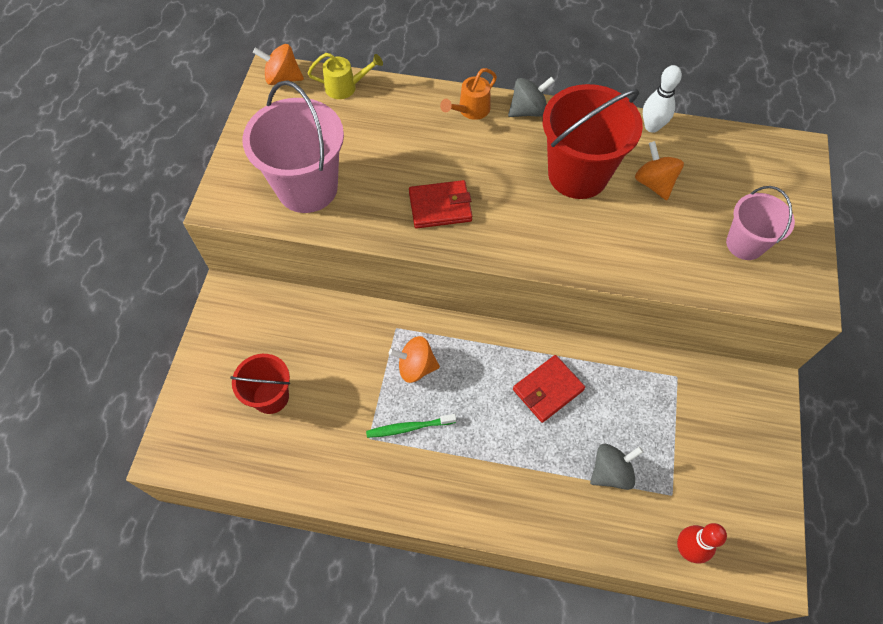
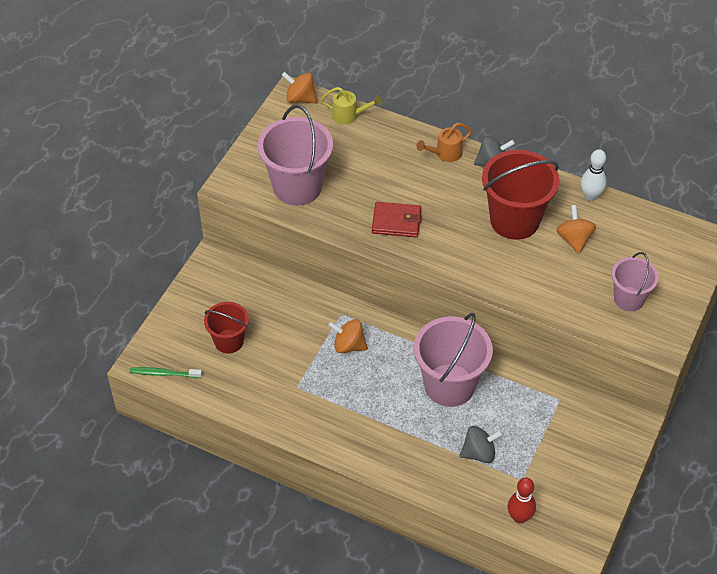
camera: 15 degrees right, 10 degrees down
green toothbrush [366,414,456,438] -> green toothbrush moved to [129,367,202,378]
red wallet [513,355,585,423] -> pink bucket [414,313,493,407]

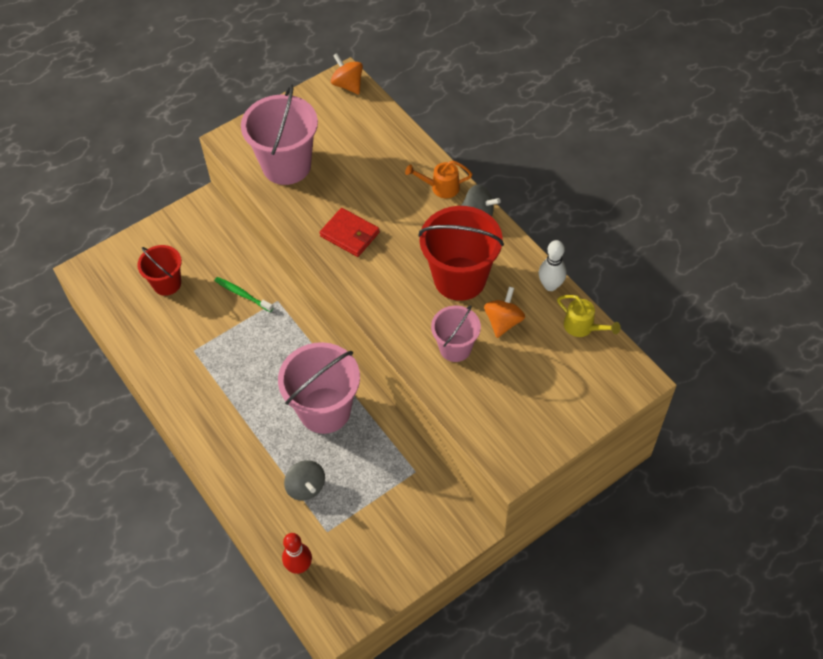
camera: 30 degrees right, 5 degrees up
green toothbrush [129,367,202,378] -> green toothbrush moved to [214,277,273,312]
yellow watering can [321,87,382,125] -> yellow watering can moved to [557,295,621,337]
orange spinning top [328,319,368,353] -> none
grey spinning top [459,426,503,463] -> grey spinning top turned 45 degrees clockwise [284,460,325,500]
pink bucket [612,252,659,311] -> pink bucket moved to [431,305,481,362]

